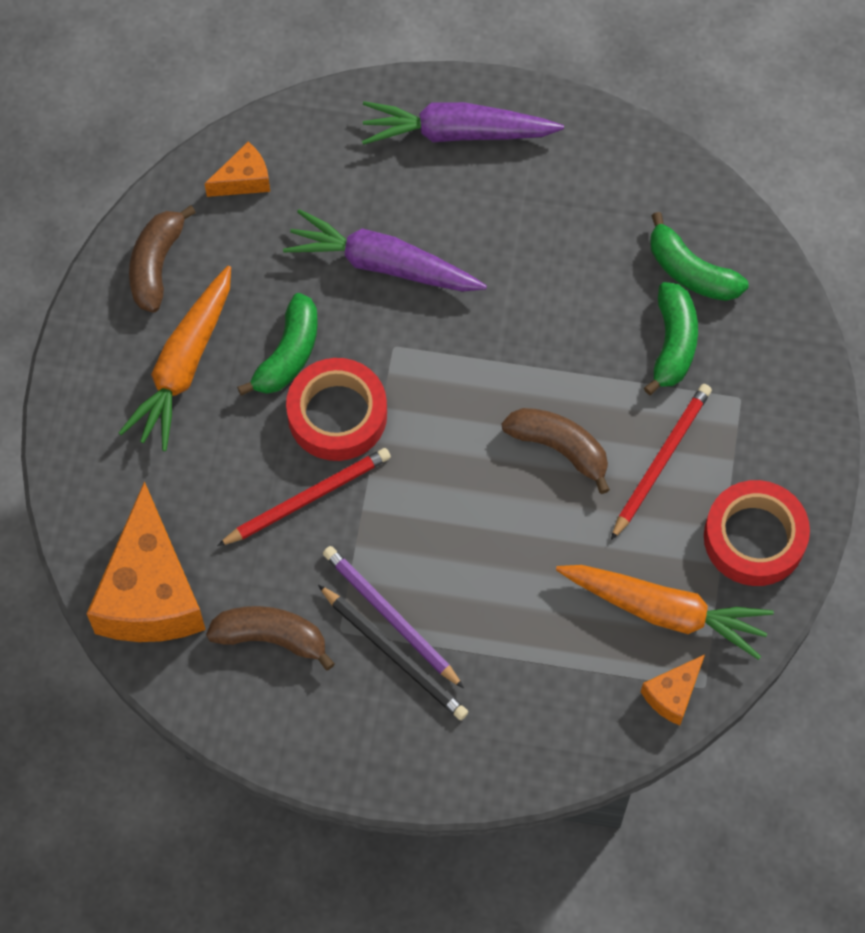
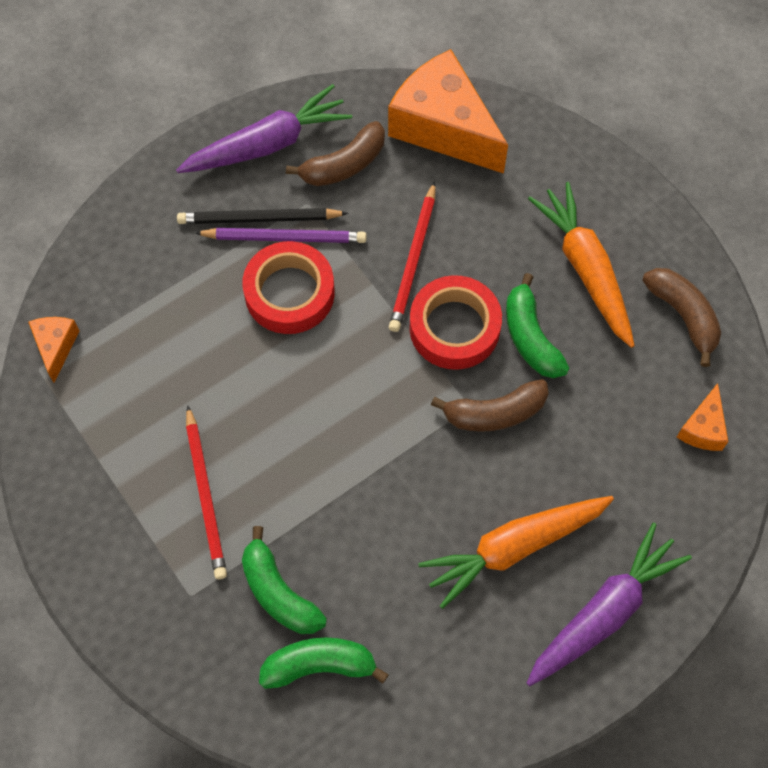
camera: 135 degrees right, 0 degrees up
purple carrot [283,209,487,292] -> purple carrot moved to [176,84,352,173]
brown banana [502,408,610,494] -> brown banana moved to [431,379,549,432]
orange carrot [556,565,774,660] -> orange carrot moved to [418,496,614,609]
red tape [704,480,810,586] -> red tape moved to [242,241,335,334]

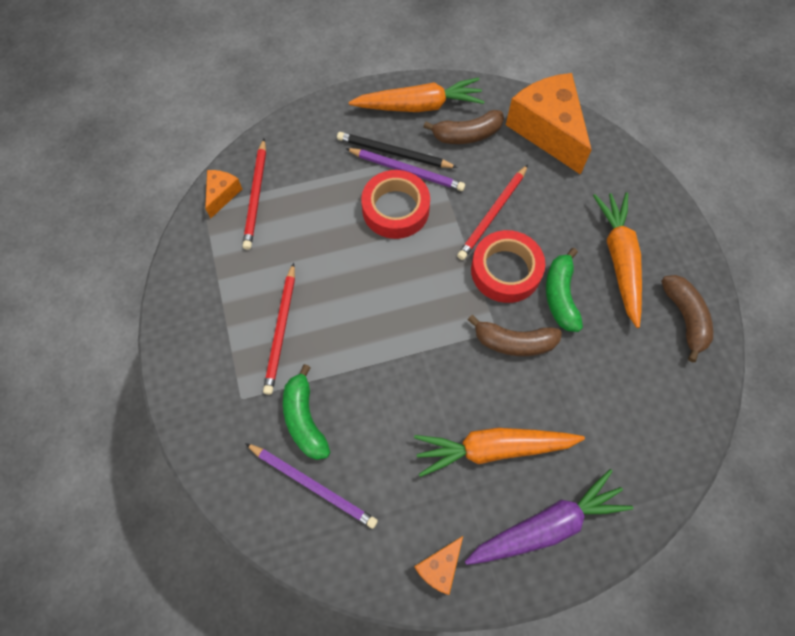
camera: 20 degrees right, 0 degrees up
purple carrot [176,84,352,173] -> orange carrot [349,77,485,112]
green banana [259,638,389,689] -> purple pencil [245,443,378,529]
orange cheese [677,383,728,451] -> orange cheese moved to [414,536,463,595]
none -> red pencil [243,139,266,250]

